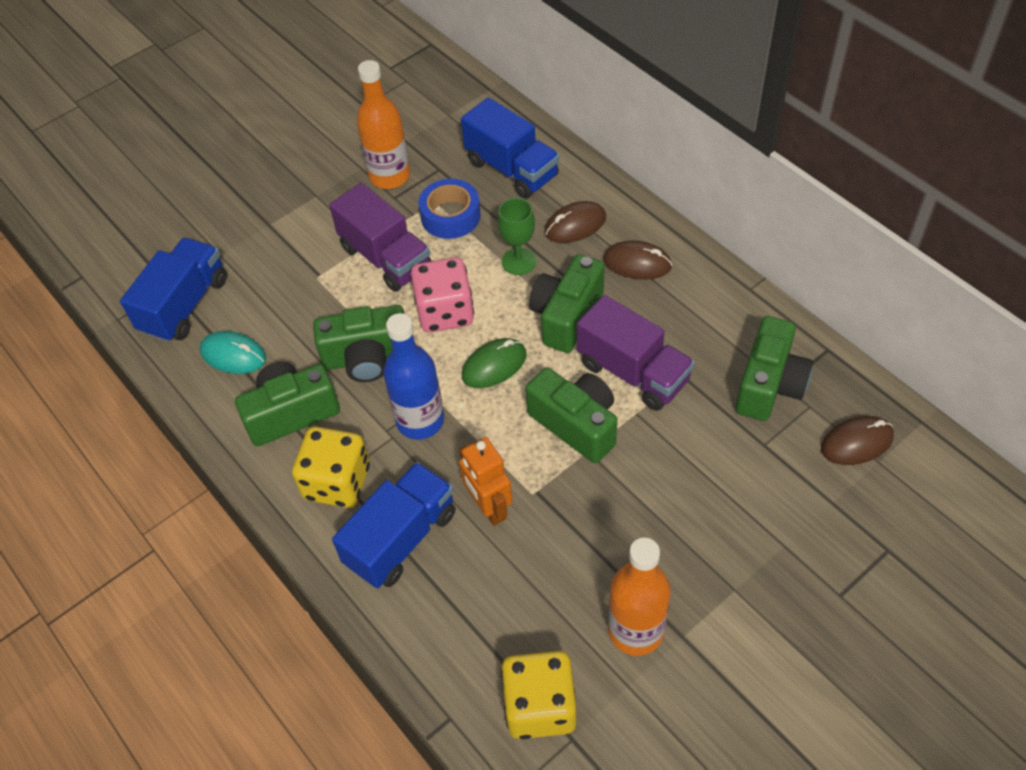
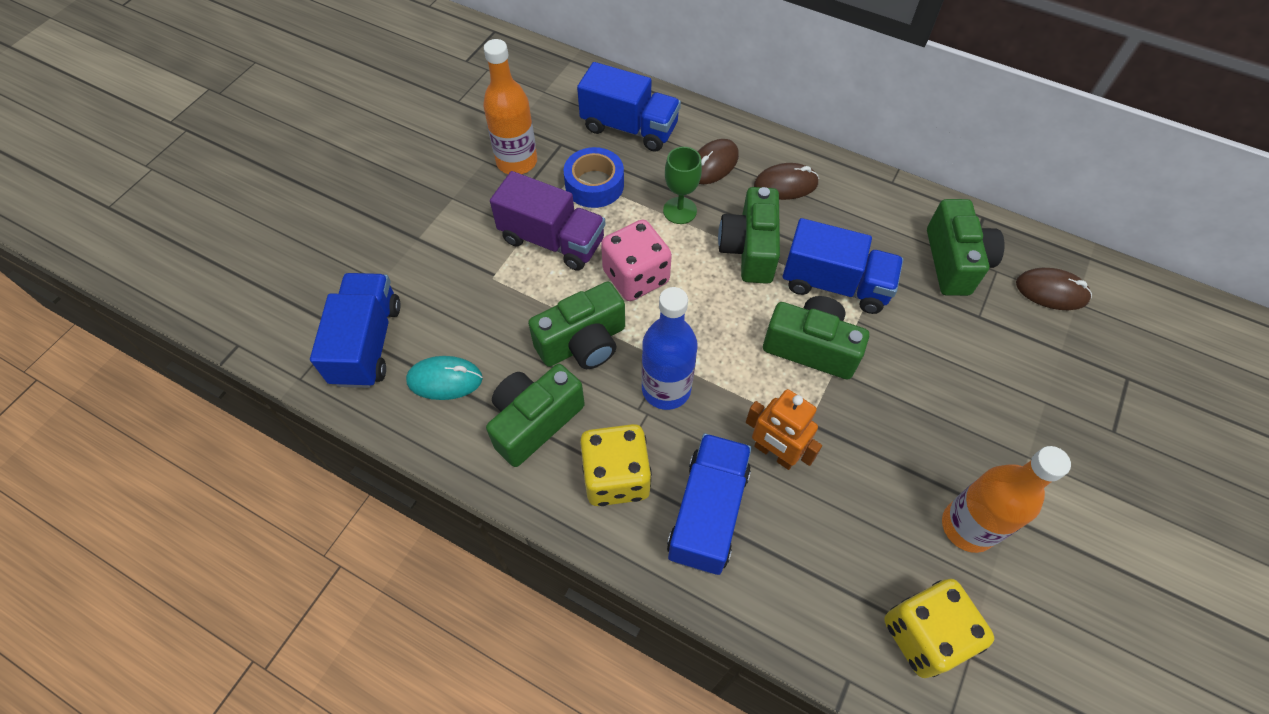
camera: 25 degrees left, 5 degrees up
green mouse [462,338,526,388] -> none
purple truck [577,295,695,411] -> blue truck [783,218,903,314]
brown mouse [821,416,894,465] -> brown mouse turned 60 degrees clockwise [1016,268,1092,310]

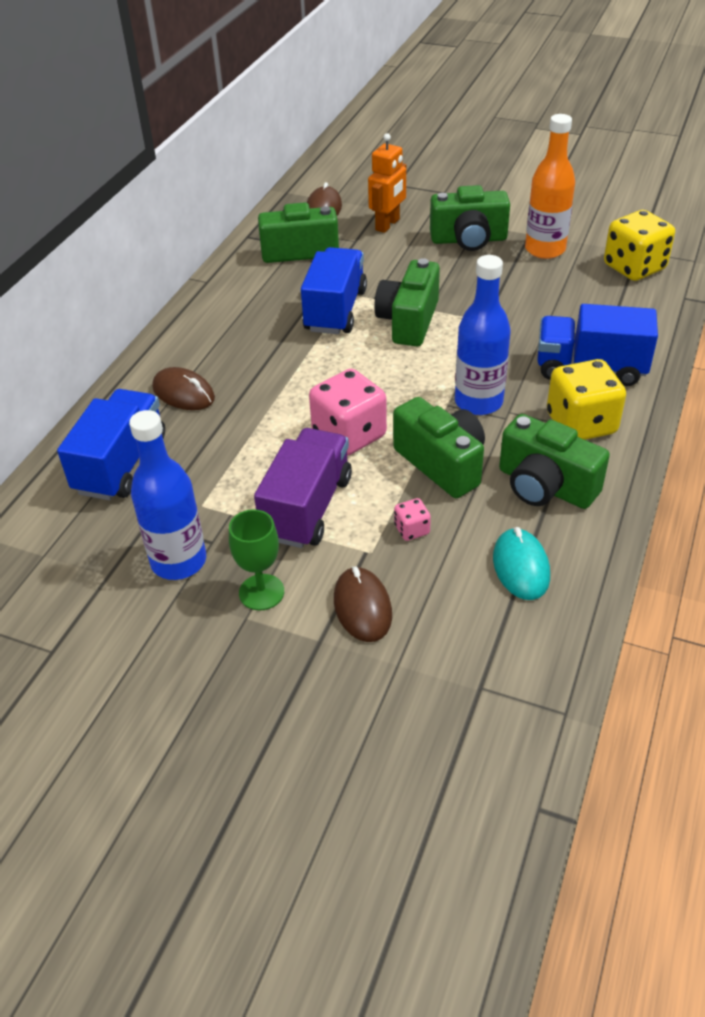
camera: 95 degrees left, 15 degrees down
blue truck [310,273,401,388] -> none
orange bottle [483,39,537,174] -> blue bottle [129,410,206,580]
blue tape [564,147,624,208] -> none
green goblet [663,147,702,224] -> green goblet moved to [229,509,284,610]
green camera [718,187,780,284] -> green camera moved to [430,185,510,251]
orange robot [746,389,822,470] -> orange robot moved to [368,133,406,233]
brown mouse [754,163,819,200] -> brown mouse moved to [334,567,392,642]
none -> pink dice [394,498,431,541]

